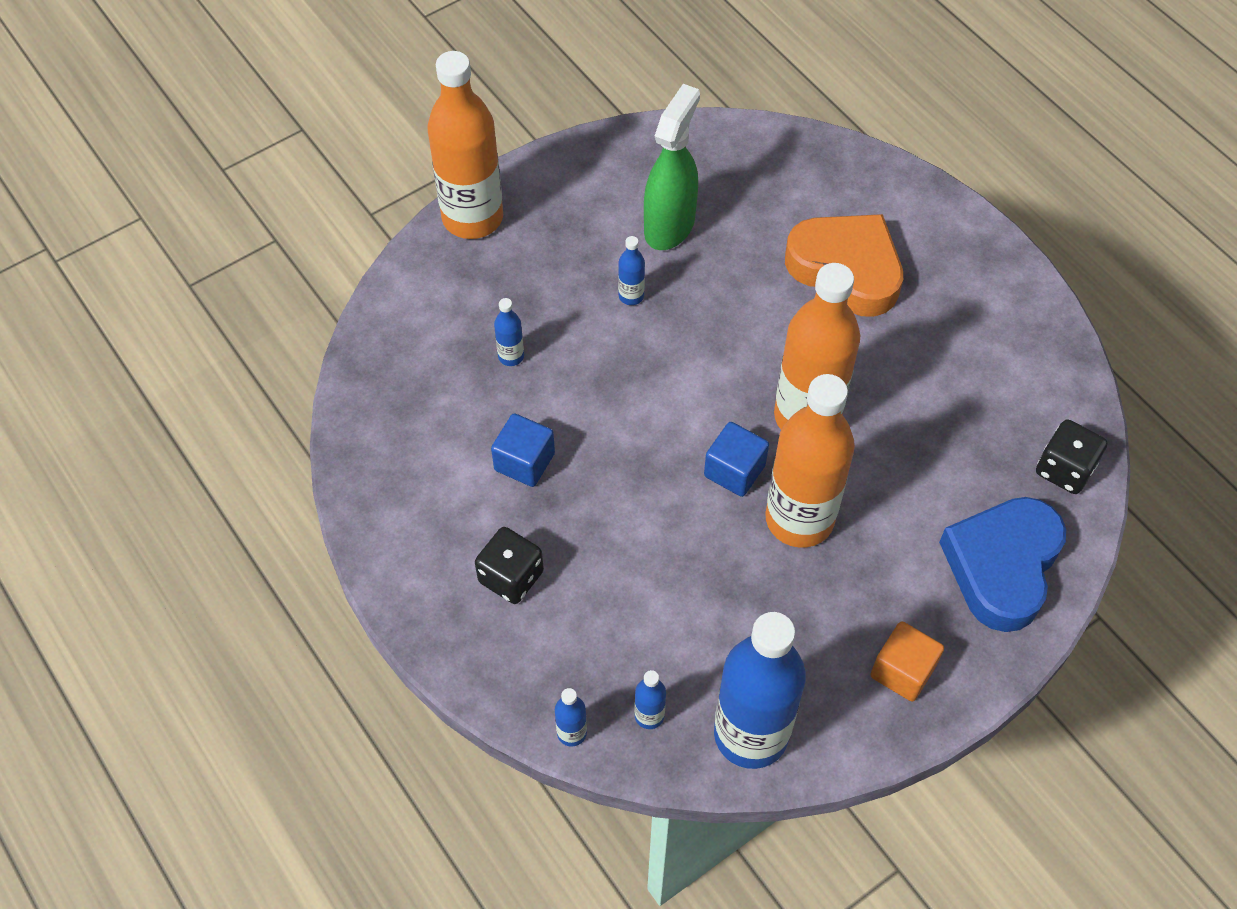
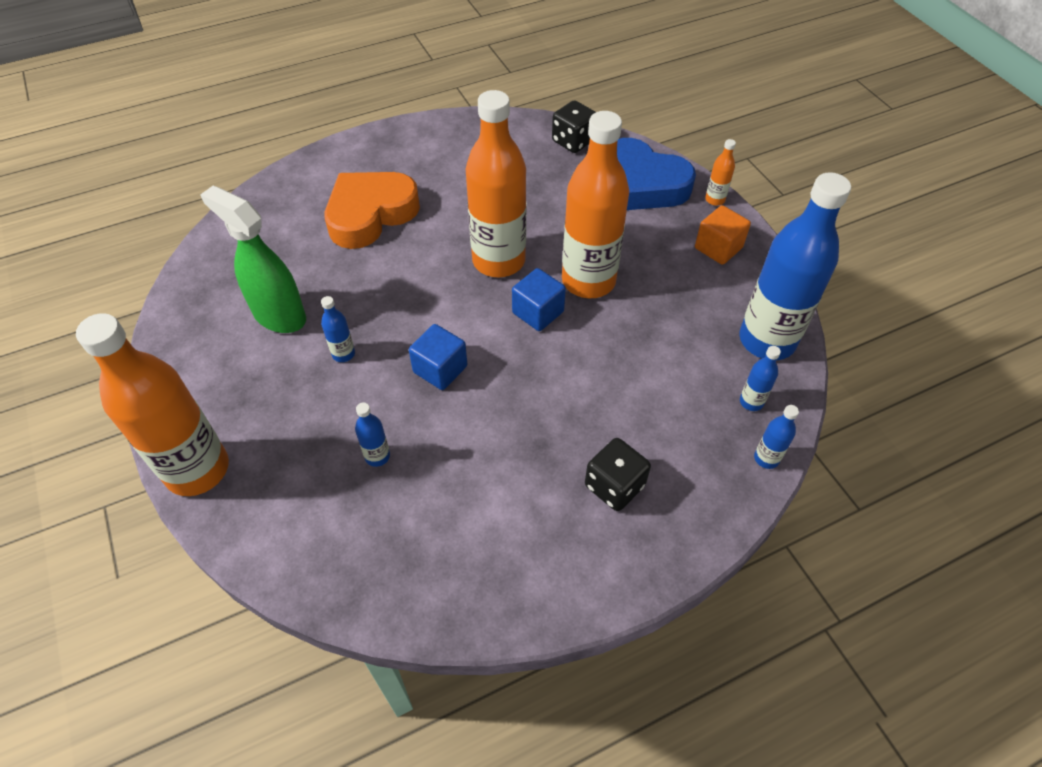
camera: 80 degrees left, 5 degrees down
blue cube [491,413,555,487] -> blue cube moved to [409,324,467,390]
none -> orange bottle [705,139,736,206]

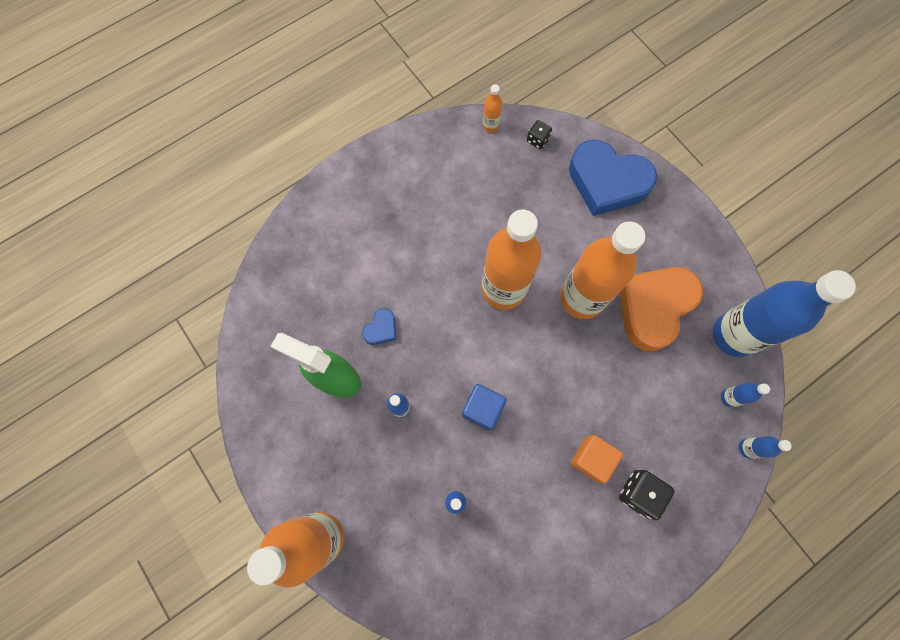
camera: 10 degrees left, 20 degrees up
orange heart [325,172,420,249] -> orange heart moved to [620,267,703,351]
blue cube [512,268,566,331] -> none
black dice [552,100,596,153] -> black dice [527,120,552,149], size x0.60
orange cube [695,205,751,265] -> orange cube moved to [570,435,623,483]
orange bottle [705,139,736,206] -> orange bottle moved to [482,84,502,133]
none -> blue heart [362,308,396,345]

